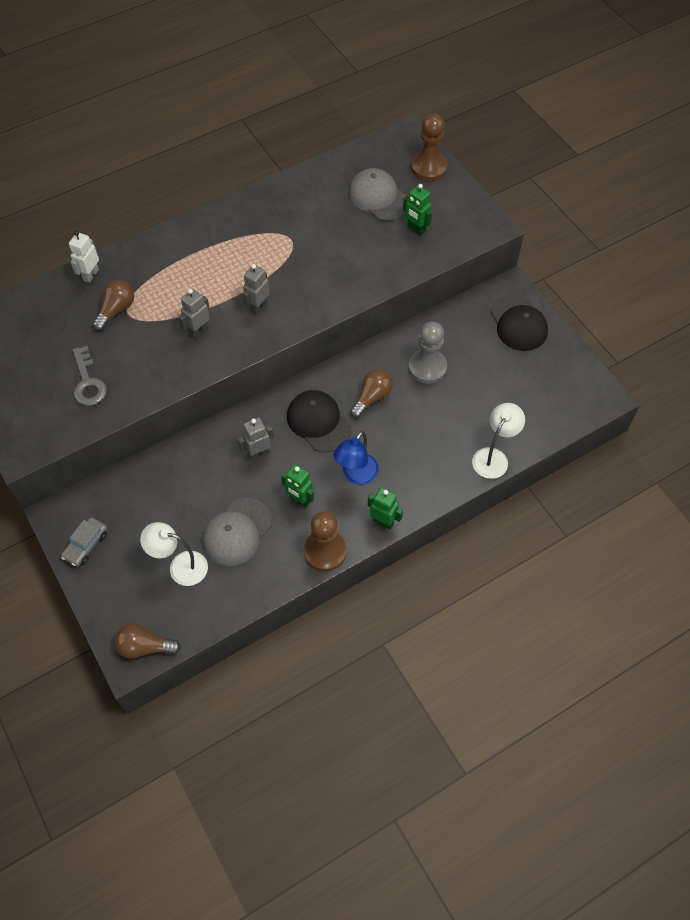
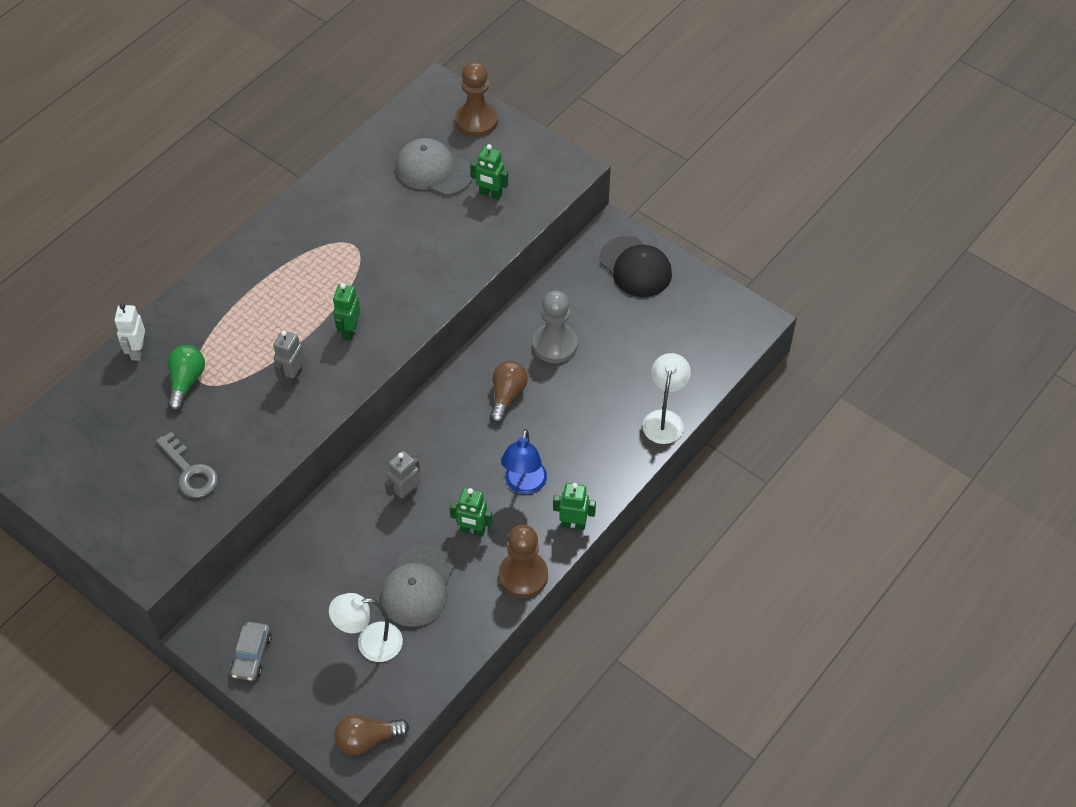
camera: 20 degrees left, 5 degrees down
brown light bulb [93,280,134,331] -> green light bulb [168,345,205,411]
grey robot [242,264,270,315] -> green robot [333,283,360,341]
black cap [287,390,351,453] -> none

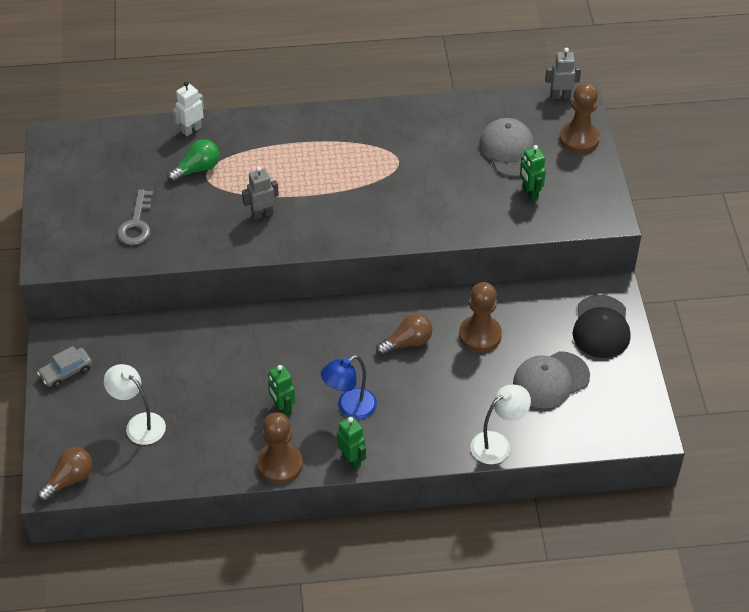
camera: 45 degrees right, 5 degrees down
green robot [333,283,360,341] -> none
brown light bulb [334,714,409,755] -> brown light bulb turned 105 degrees clockwise [37,447,93,502]
grey cap [381,545,454,627] -> grey cap moved to [513,351,590,409]
grey robot [385,451,420,505] -> grey robot moved to [545,48,581,99]
grey pawn [533,291,578,363] -> brown pawn [459,282,502,352]

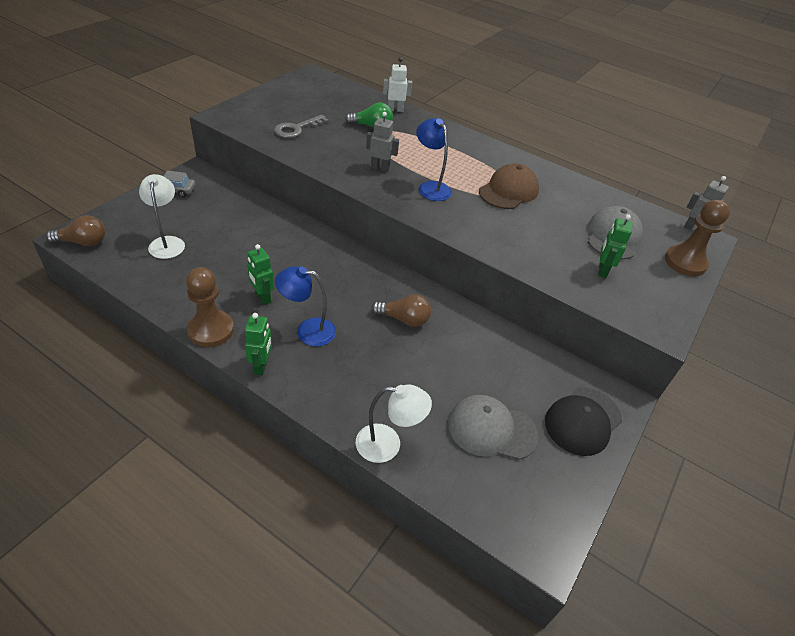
camera: 35 degrees right, 5 degrees down
green robot [268,365,295,417] -> green robot turned 45 degrees counterclockwise [247,244,274,305]
brown pawn [459,282,502,352] -> none
none -> blue lamp [416,118,452,201]
none -> brown cap [479,164,539,209]

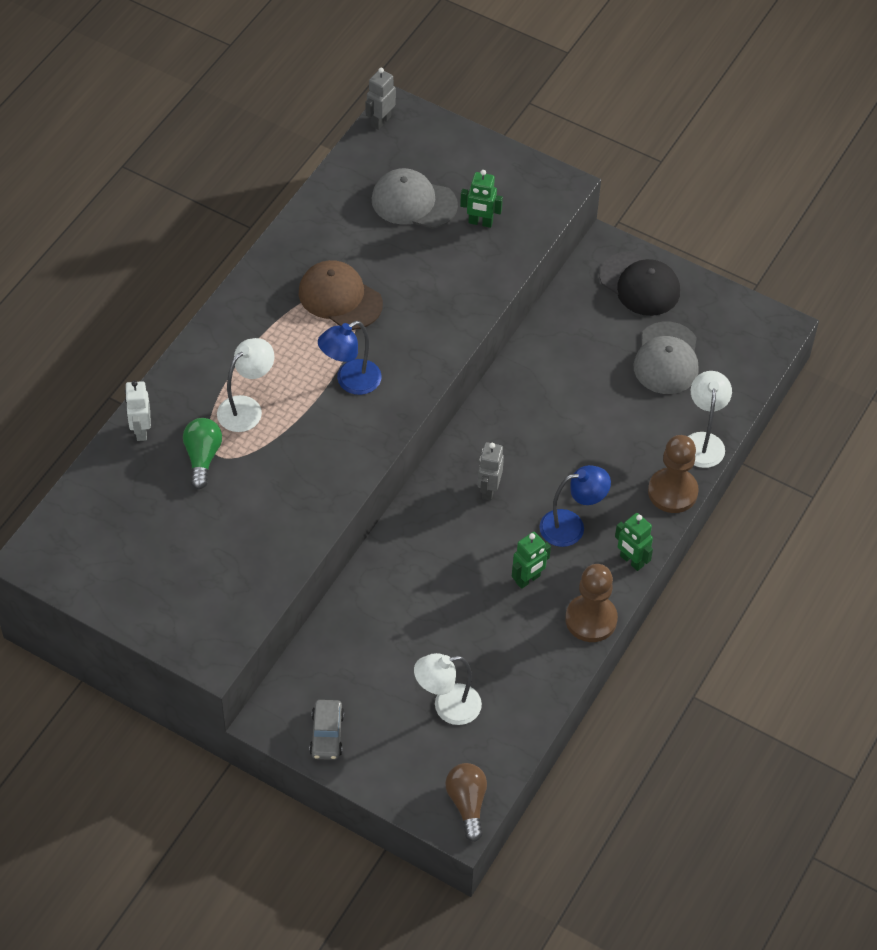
camera: 90 degrees left, 10 degrees up
green robot [245,313,272,375] -> green robot turned 135 degrees counterclockwise [615,513,653,571]
grey key [274,115,329,138] -> none
blue lamp [275,266,336,346] -> blue lamp turned 105 degrees counterclockwise [539,465,611,547]
grey robot [366,112,399,172] -> grey robot moved to [477,442,504,501]
brown light bulb [371,294,431,327] -> none
brown pawn [665,200,730,276] -> brown pawn moved to [648,435,699,513]
none -> white lamp [217,338,274,432]

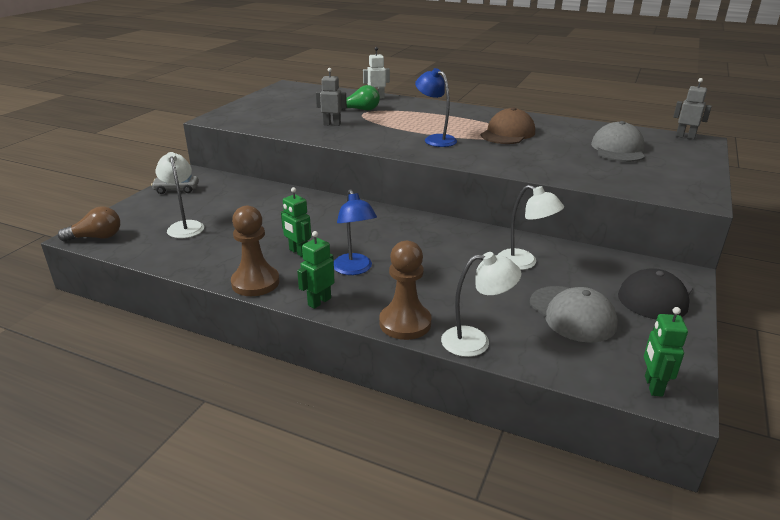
camera: 85 degrees right, 25 degrees down
white lamp [217,338,274,432] -> white lamp moved to [498,185,564,270]
green robot [460,170,503,228] -> green robot moved to [644,307,688,397]
grey robot [477,442,504,501] -> grey robot moved to [316,68,347,126]
grey cap [634,321,699,394] -> grey cap turned 120 degrees counterclockwise [530,286,618,343]

